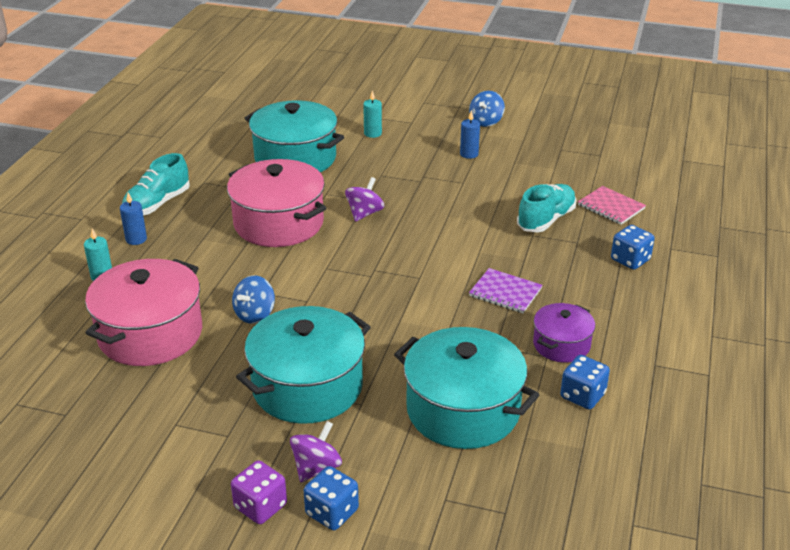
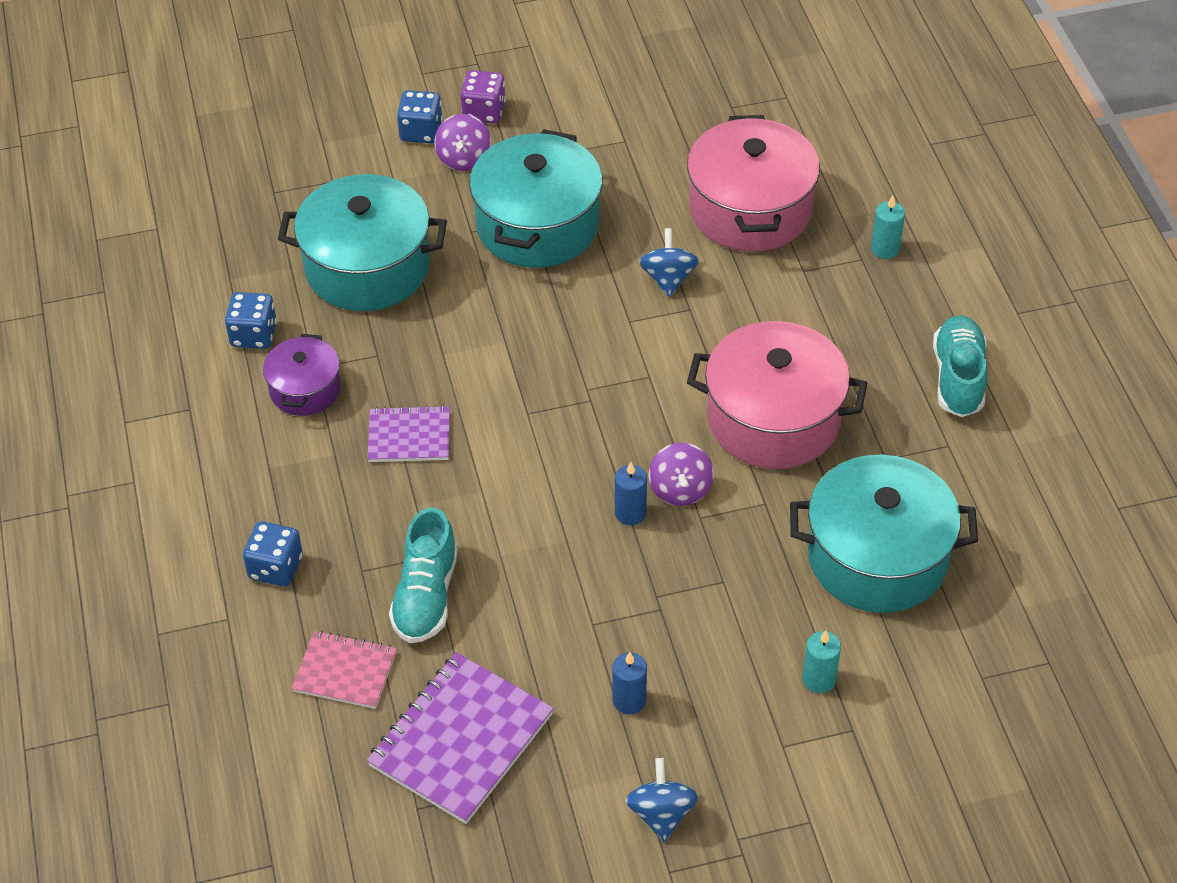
camera: 150 degrees right, 15 degrees up
blue candle [120,193,147,245] -> blue candle moved to [615,462,647,525]
none -> purple notebook [367,652,554,824]

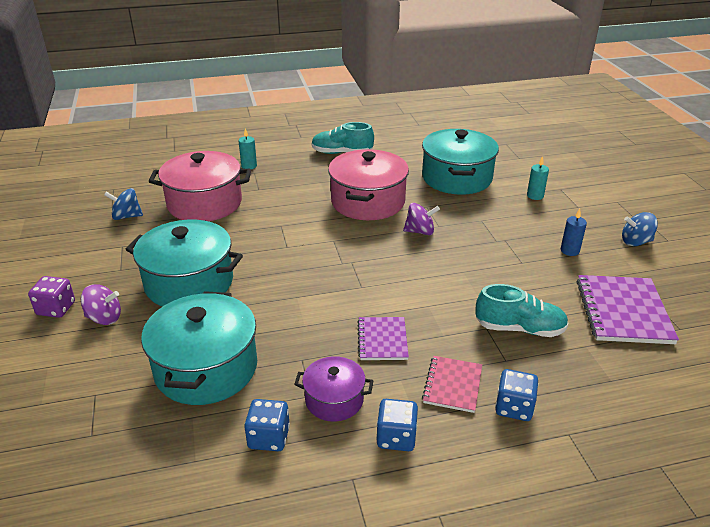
camera: 90 degrees left, 15 degrees down
pink notebook [292,631,397,709] -> pink notebook moved to [422,356,482,413]
purple notebook [367,652,554,824] -> purple notebook turned 60 degrees clockwise [577,275,679,344]
blue dice [397,90,443,143] -> blue dice moved to [376,399,418,451]
blue candle [615,462,647,525] -> none
blue spinning top [639,228,699,297] -> blue spinning top moved to [104,188,143,220]

